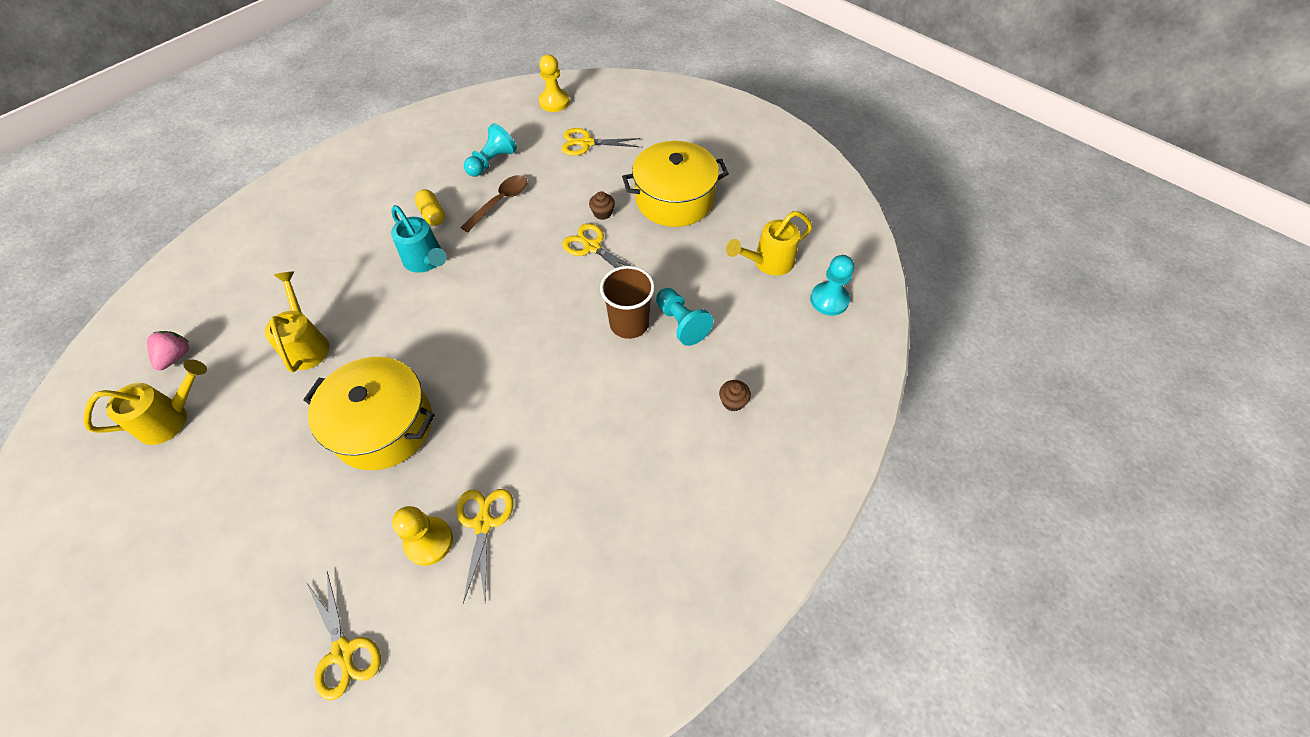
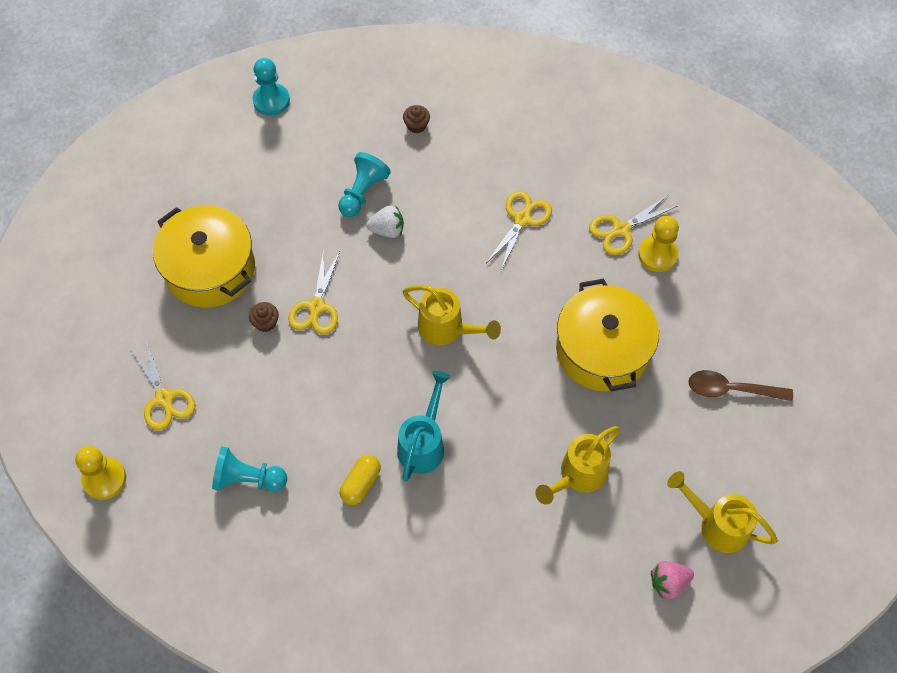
camera: 120 degrees left, 5 degrees up
yellow scissors [307,571,381,701] -> yellow scissors moved to [487,191,552,271]
brown spoon [461,175,528,232] -> brown spoon moved to [688,370,793,401]
brown cup [600,266,655,339] -> white strawberry [366,206,404,238]
yellow watering can [726,211,813,276] -> yellow watering can moved to [403,285,501,345]

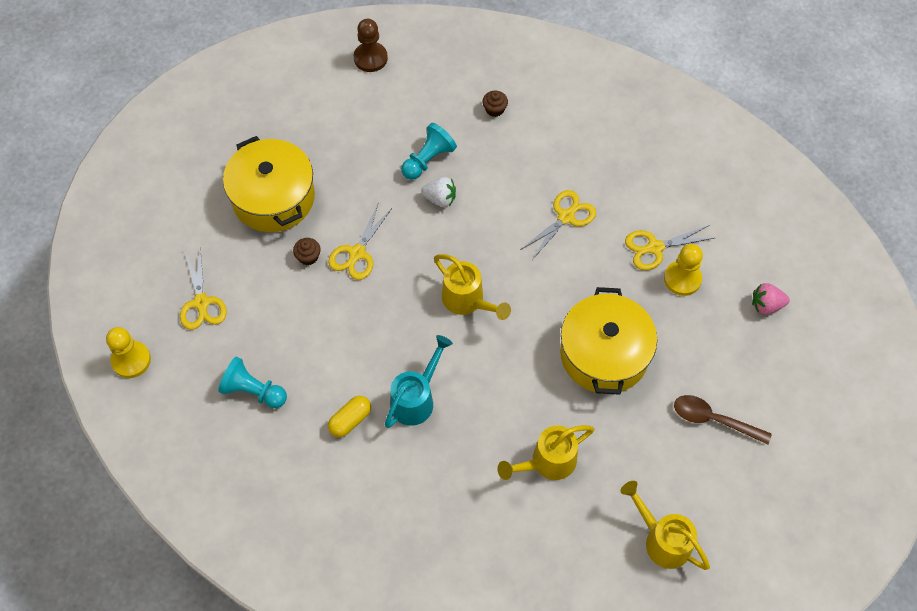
camera: 15 degrees right, 0 degrees up
turquoise pawn [253,58,290,116] -> brown pawn [354,19,388,72]
pink strawberry [651,561,694,599] -> pink strawberry moved to [752,283,789,315]

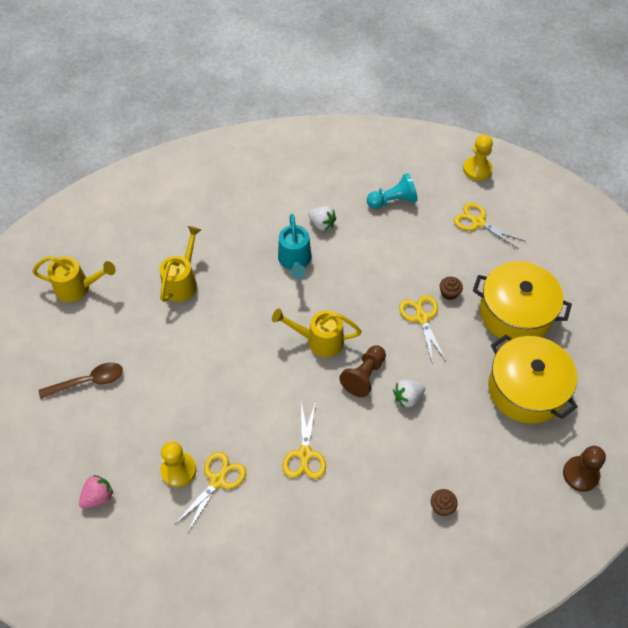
camera: 140 degrees right, 5 degrees down
yellow capsule [328,396,371,437] -> white strawberry [308,206,336,231]
turquoise pawn [401,123,457,180] -> none
yellow pot [560,287,657,395] -> yellow pot moved to [488,334,578,424]
none -> brown pawn [339,345,386,397]

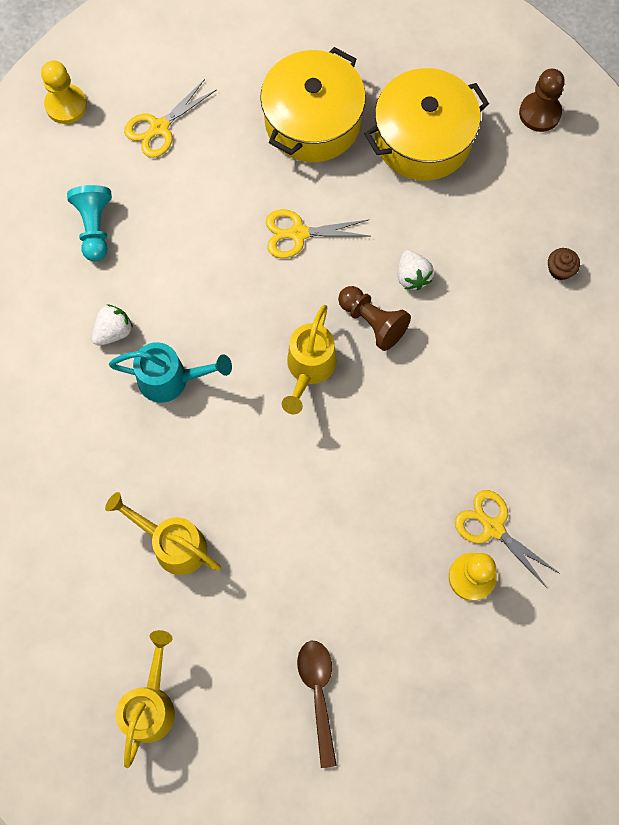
camera: 80 degrees left, 15 degrees up
pink strawberry [79,475,113,509] -> none
yellow scissors [283,401,326,479] -> none
brown cupcake [440,277,463,300] -> none

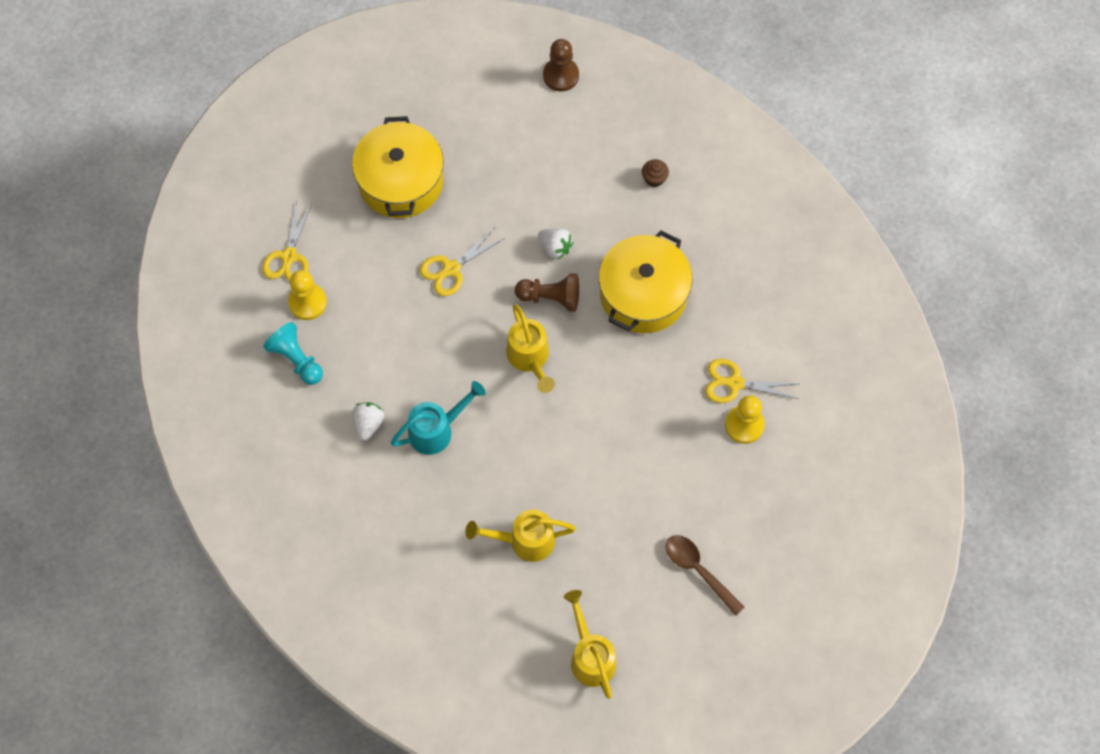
camera: 35 degrees left, 5 degrees down
yellow pawn [41,61,87,124] -> yellow pawn moved to [288,270,327,320]
yellow pot [364,68,489,181] -> yellow pot moved to [599,230,692,333]

